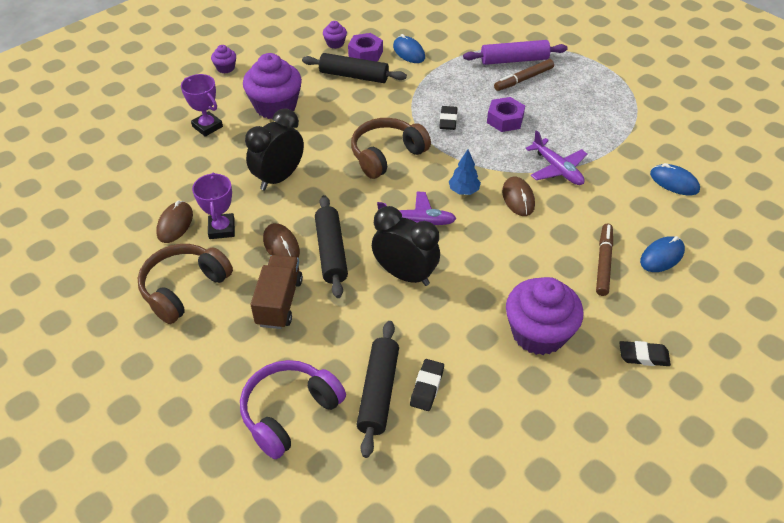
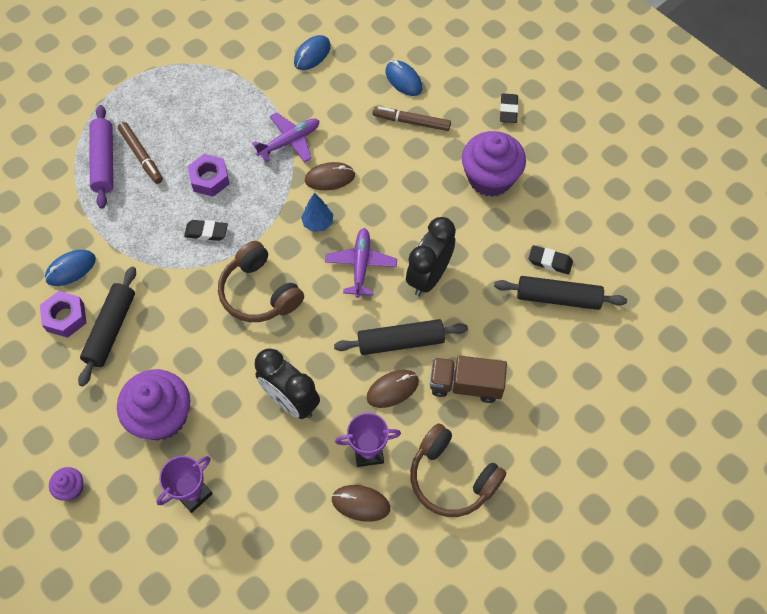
camera: 90 degrees left, 15 degrees up
purple headphones [240,360,346,459] -> none
purple cupcake [323,21,347,49] -> none

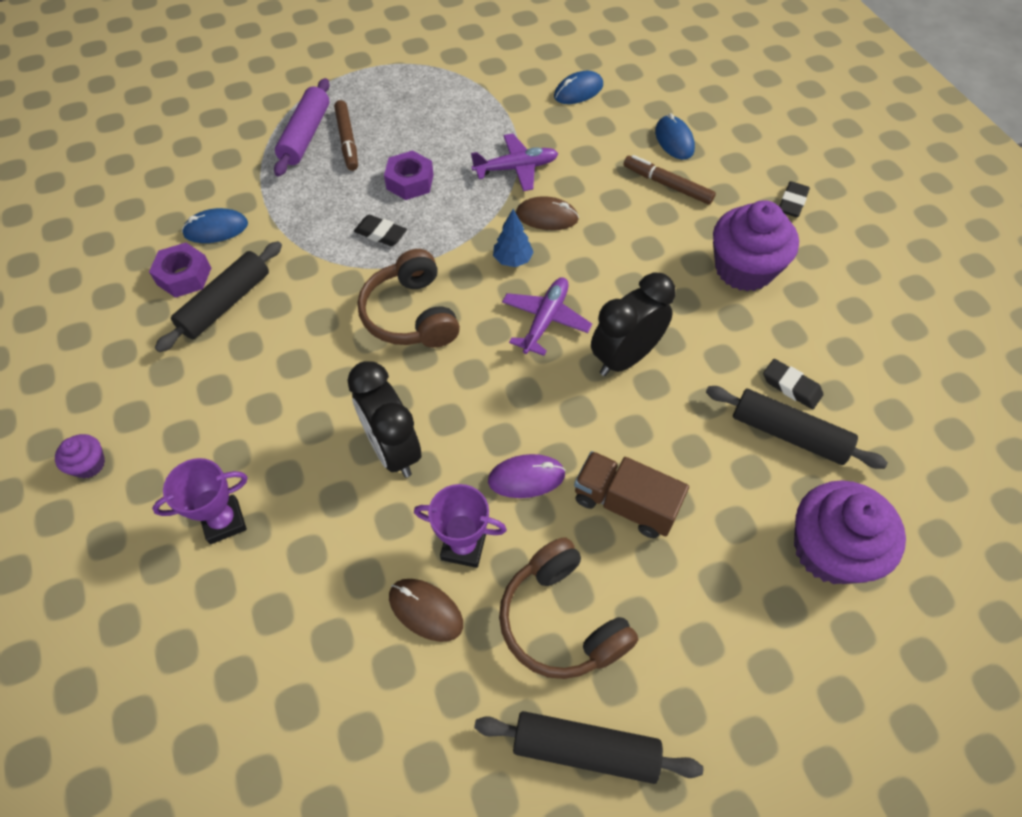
camera: 20 degrees right, 5 degrees down
purple cupcake [117,369,190,440] -> purple cupcake moved to [794,480,906,584]
black rolling pin [334,319,468,355] -> black rolling pin moved to [474,711,703,784]
brown mouse [367,370,419,408] -> purple mouse [488,454,566,498]

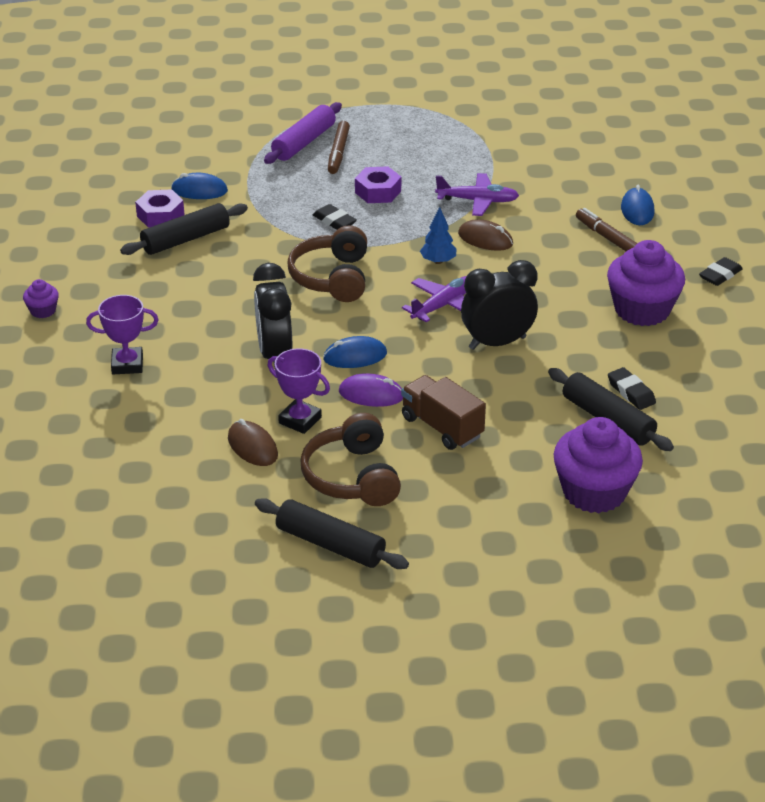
camera: 20 degrees right, 20 degrees down
blue mouse [554,71,603,104] -> blue mouse moved to [323,336,387,368]

